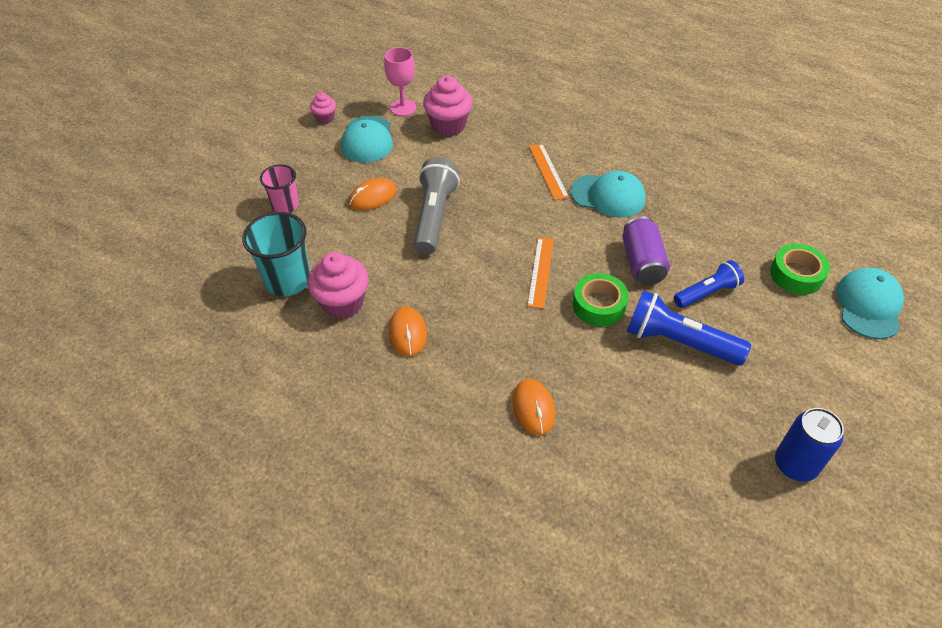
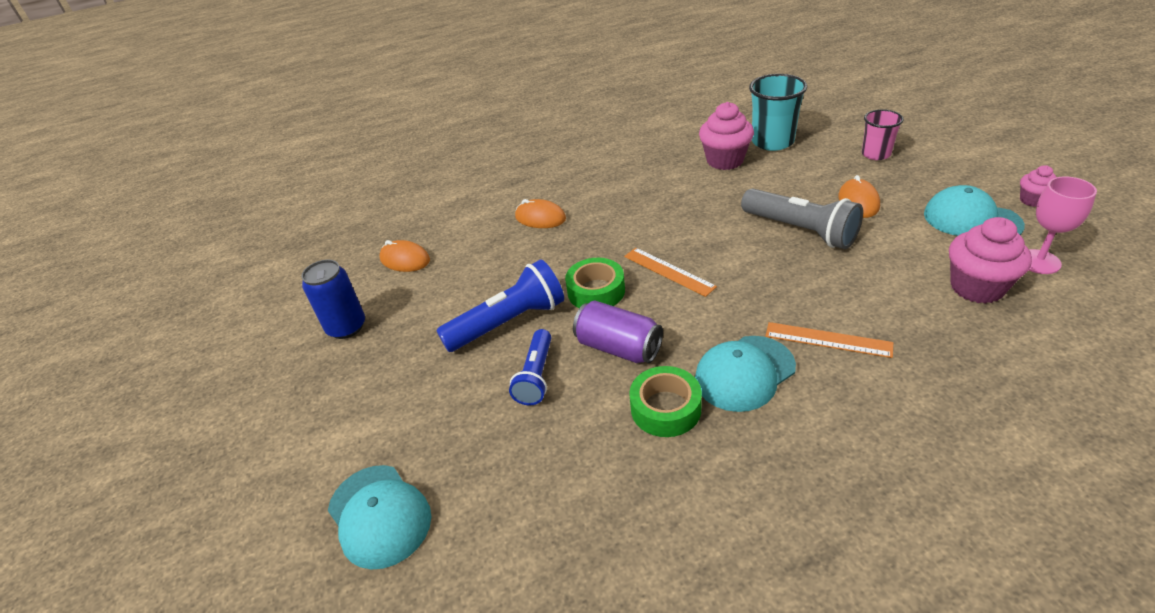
camera: 130 degrees right, 10 degrees down
orange mouse [389,307,427,357] -> orange mouse moved to [379,240,430,272]
green tape [770,244,830,295] -> green tape moved to [629,366,702,437]

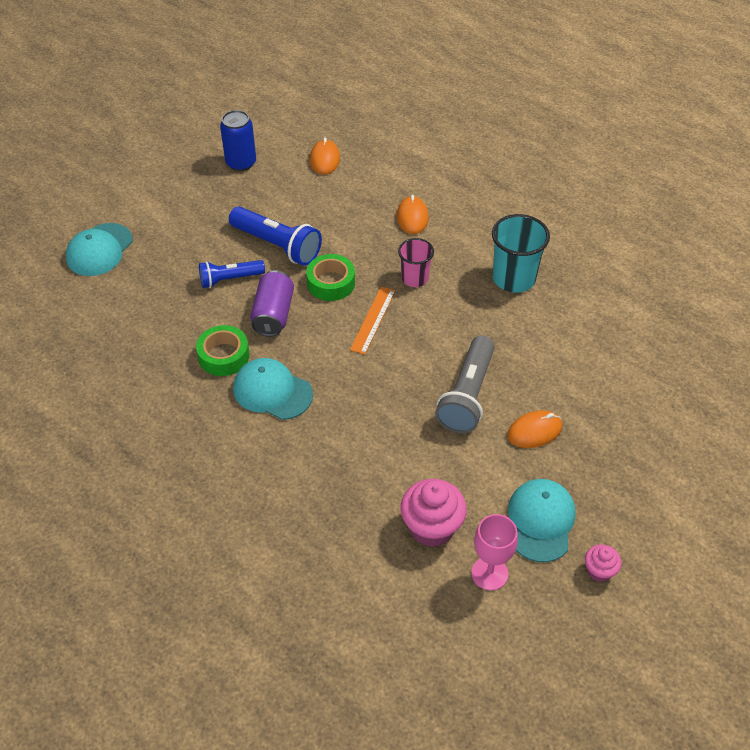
camera: 60 degrees right, 10 degrees up
pink cupcake [699,102,754,170] -> none
turquoise cup [749,74,807,151] -> turquoise cup moved to [492,214,550,293]
orange ruler [765,322,893,358] -> none
pink cup [862,109,904,160] -> pink cup moved to [398,238,434,287]

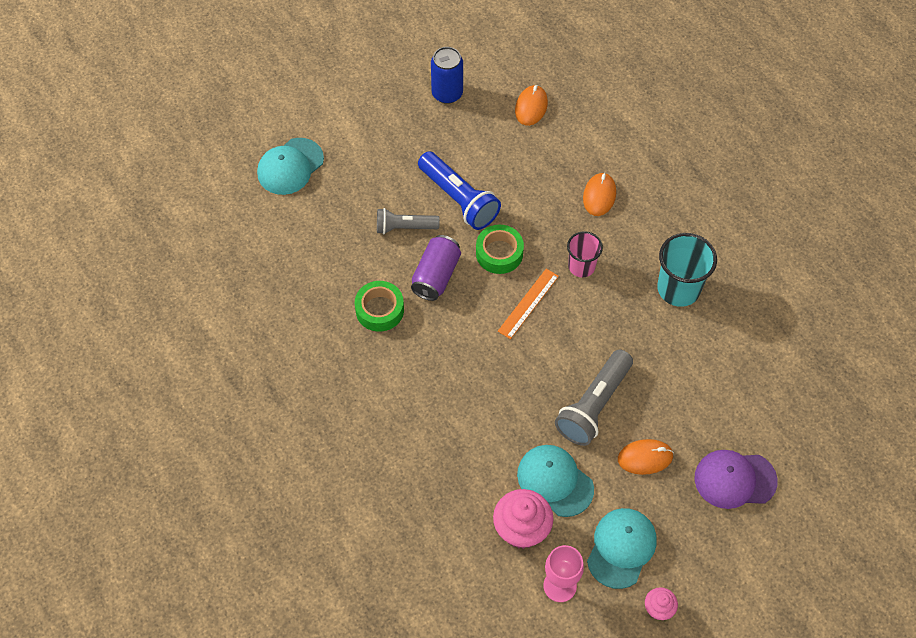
camera: 15 degrees right, 10 degrees up
blue flashlight [199,260,265,288] -> grey flashlight [377,208,440,234]
turquoise cap [233,358,313,420] -> turquoise cap moved to [517,445,594,517]
none -> purple cap [695,450,778,509]

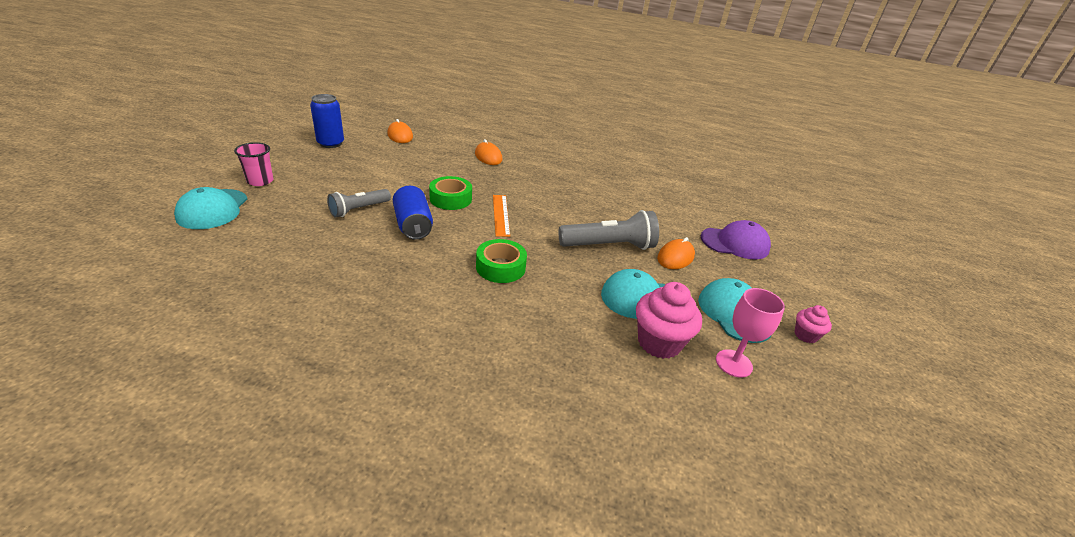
camera: 45 degrees left, 25 degrees down
green tape [355,281,404,332] -> green tape moved to [476,239,527,283]
purple can [411,235,461,301] -> blue can [393,186,433,240]
blue flashlight [418,151,501,230] -> none
grey flashlight [555,350,633,446] -> grey flashlight turned 90 degrees counterclockwise [559,210,659,250]
pink cup [567,231,603,277] -> pink cup moved to [234,142,273,186]
turquoise cup [657,233,717,307] -> none
purple cap [695,450,778,509] -> purple cap turned 135 degrees counterclockwise [701,220,771,260]

